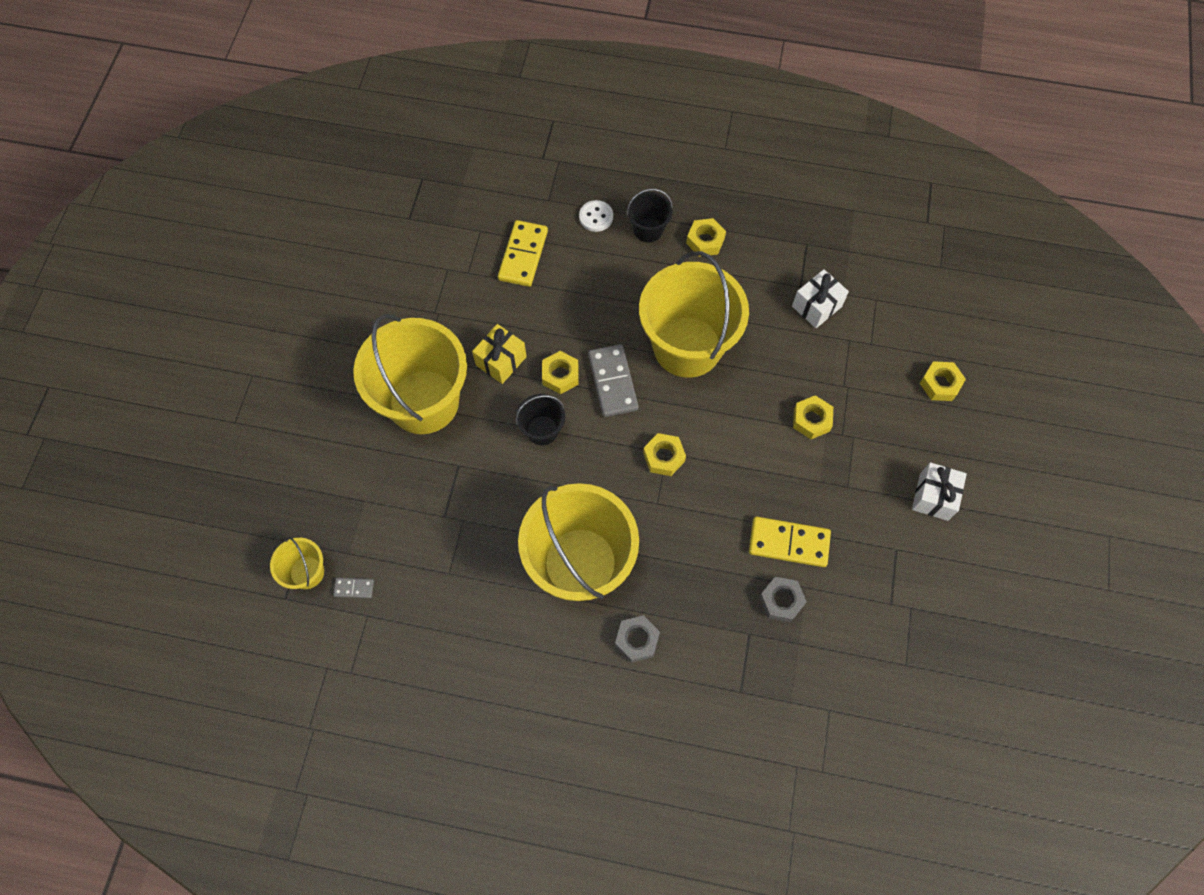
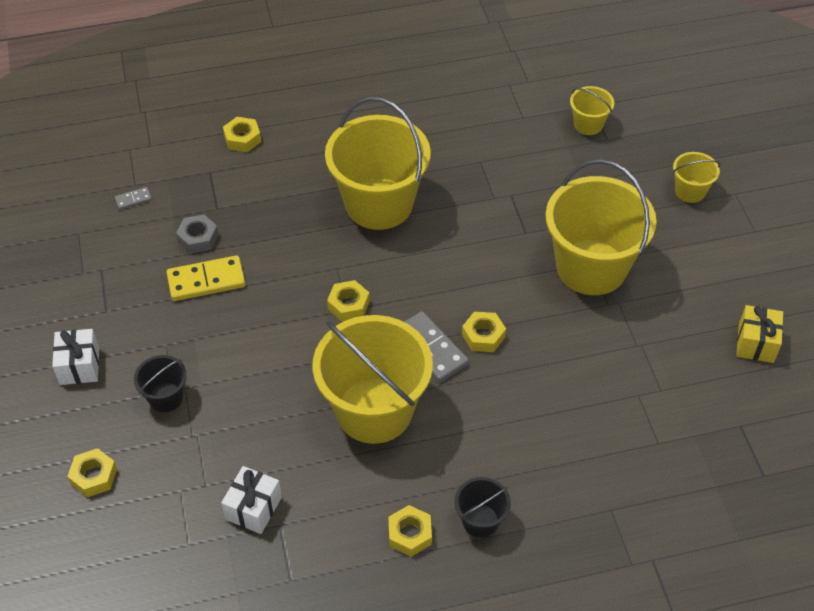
camera: 155 degrees right, 15 degrees down
grey domino [333,578,374,598] -> grey domino moved to [115,187,152,210]
yellow gift [472,324,527,384] -> yellow gift moved to [736,305,783,363]
yellow domino [498,220,548,287] -> none
black bucket [515,394,565,445] -> black bucket moved to [134,355,187,412]
white button [579,200,613,232] -> none
grey nut [615,615,660,663] -> none
yellow nut [793,395,833,439] -> yellow nut moved to [223,117,261,152]
none -> yellow bucket [673,152,721,203]

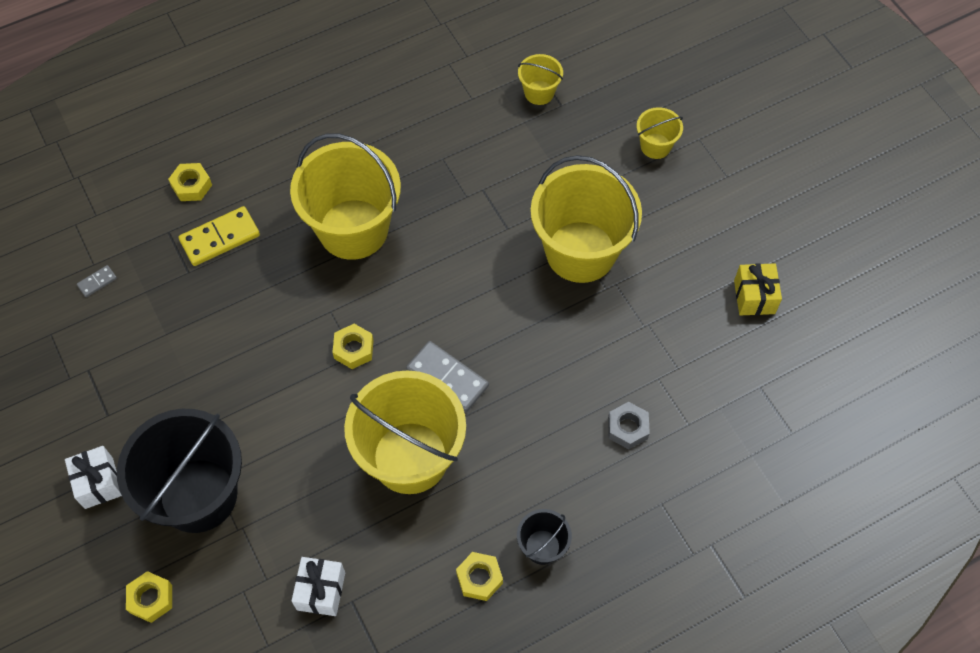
camera: 15 degrees left, 10 degrees up
black bucket [134,355,187,412] -> black bucket [117,409,242,533], size x2.21
yellow domino [167,255,246,301] -> yellow domino moved to [178,206,260,266]
grey nut [176,214,219,254] -> grey nut moved to [608,402,650,449]
yellow nut [462,312,506,352] -> none

